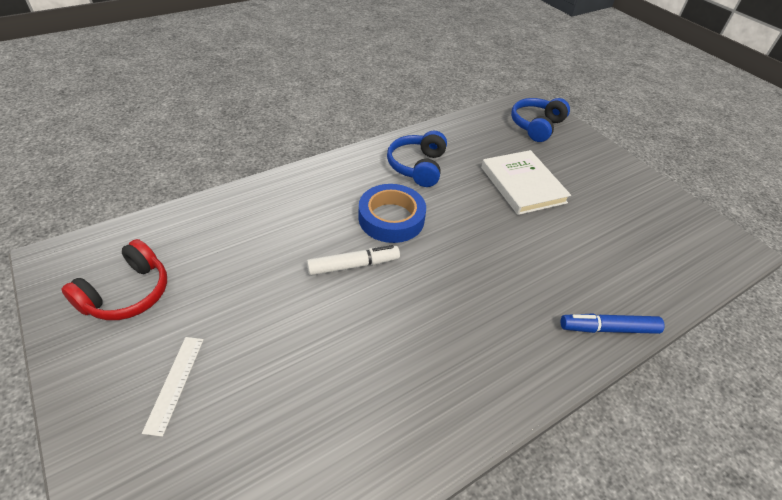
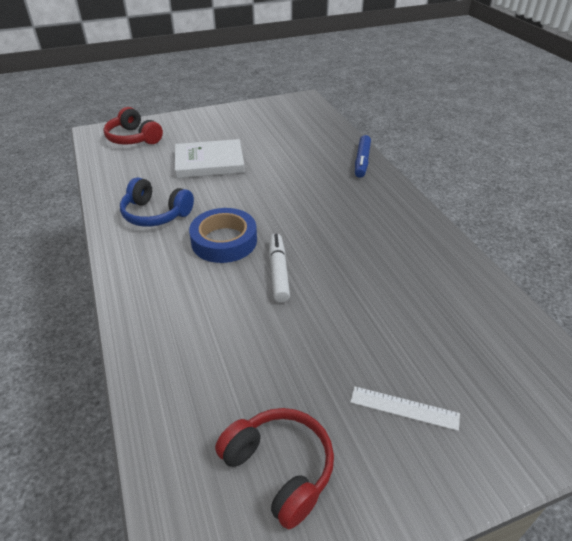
camera: 75 degrees left, 5 degrees down
blue headphones [511,98,570,142] -> red headphones [103,107,163,145]

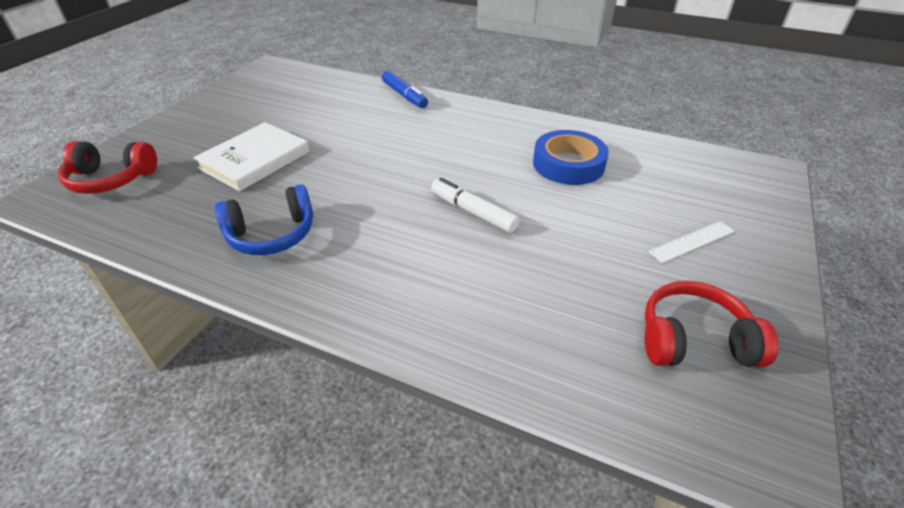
camera: 45 degrees left, 0 degrees up
blue tape [189,208,257,263] -> blue tape moved to [533,130,609,185]

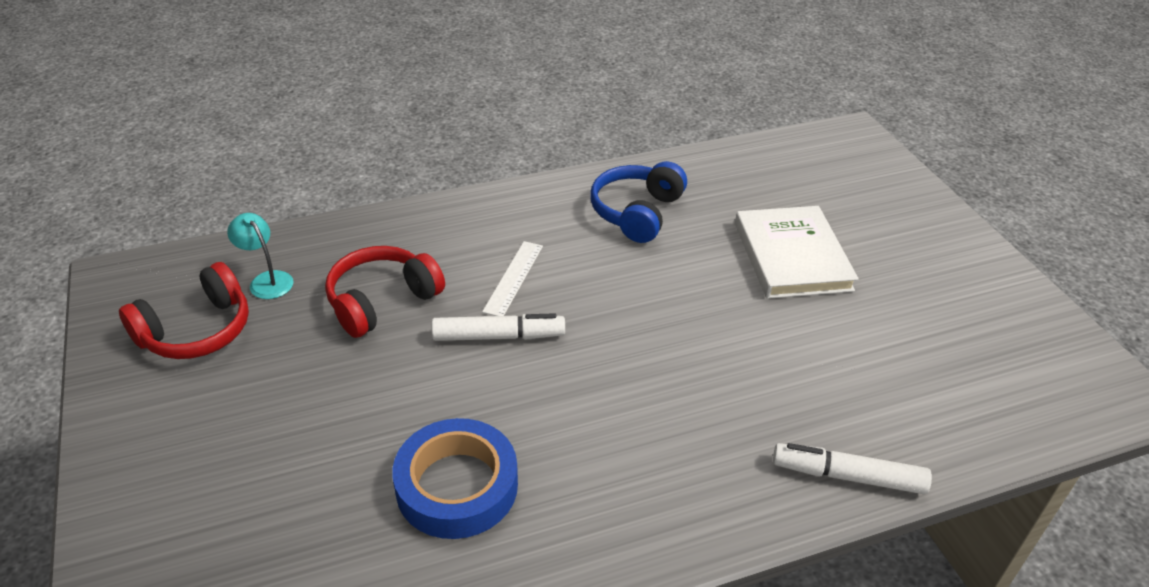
camera: 135 degrees right, 0 degrees up
red headphones [58,141,157,194] -> red headphones moved to [325,246,445,338]
blue marker [382,71,428,108] -> white marker [773,443,932,494]
white ruler [648,221,735,263] -> white ruler moved to [482,241,543,316]
none -> turquoise lamp [227,213,294,299]

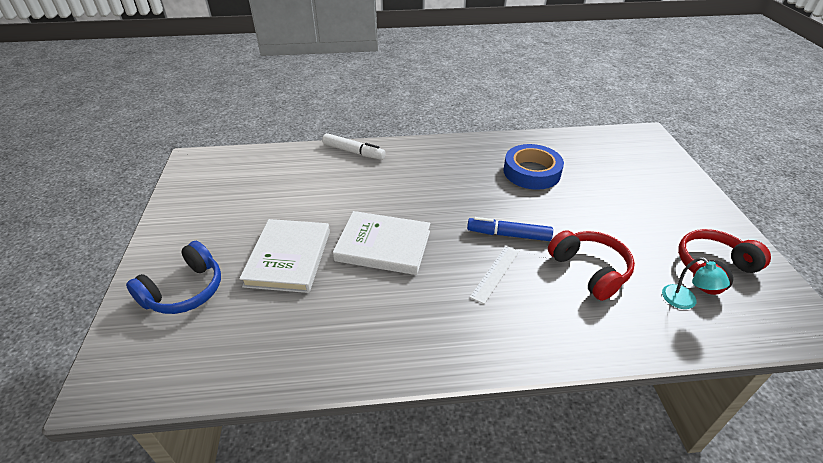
camera: 165 degrees left, 0 degrees up
red headphones [325,246,445,338] -> red headphones turned 90 degrees counterclockwise [548,230,635,301]
white marker [432,313,565,341] -> blue marker [467,217,553,241]
blue headphones [590,161,687,243] -> blue headphones moved to [126,241,221,314]
none -> white book [333,211,430,275]

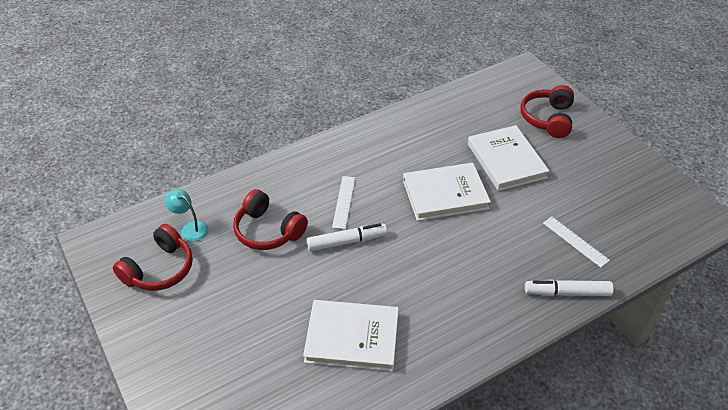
camera: 155 degrees right, 5 degrees up
blue headphones [126,241,221,314] -> red headphones [520,85,574,138]
blue marker [467,217,553,241] -> white marker [307,223,387,251]
blue tape [504,144,564,190] -> white book [303,300,399,371]
none -> white ruler [543,217,610,268]

